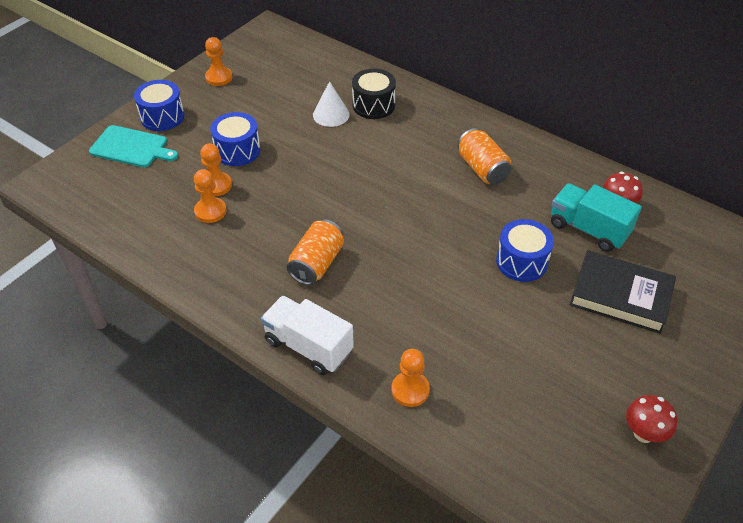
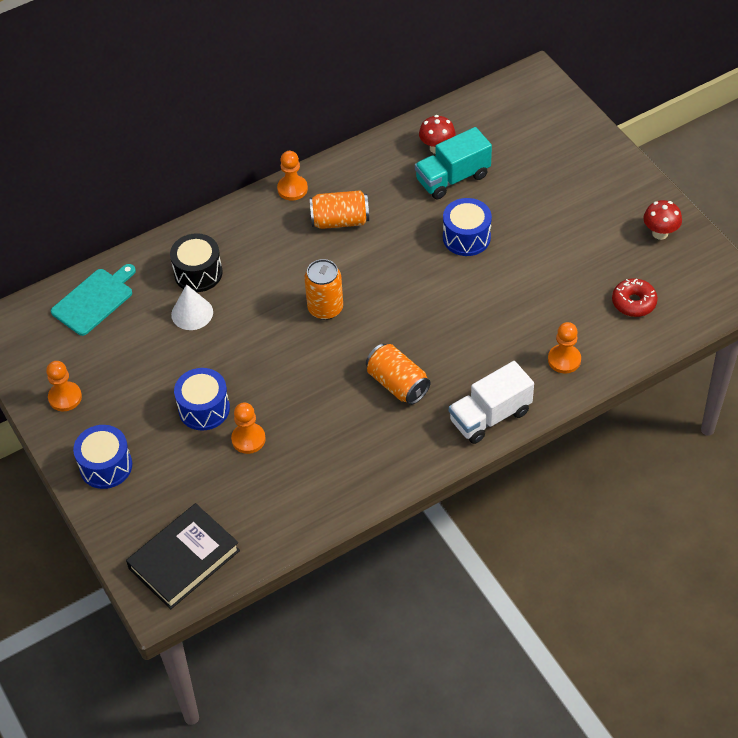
camera: 65 degrees left, 5 degrees up
turquoise cutting board [89,125,178,167] -> turquoise cutting board moved to [51,264,136,336]
orange pawn [194,169,227,223] -> orange pawn moved to [277,151,308,201]
black book [570,250,676,334] -> black book moved to [126,503,240,609]
none -> orange can [304,259,343,320]
none -> red donut [612,278,658,317]

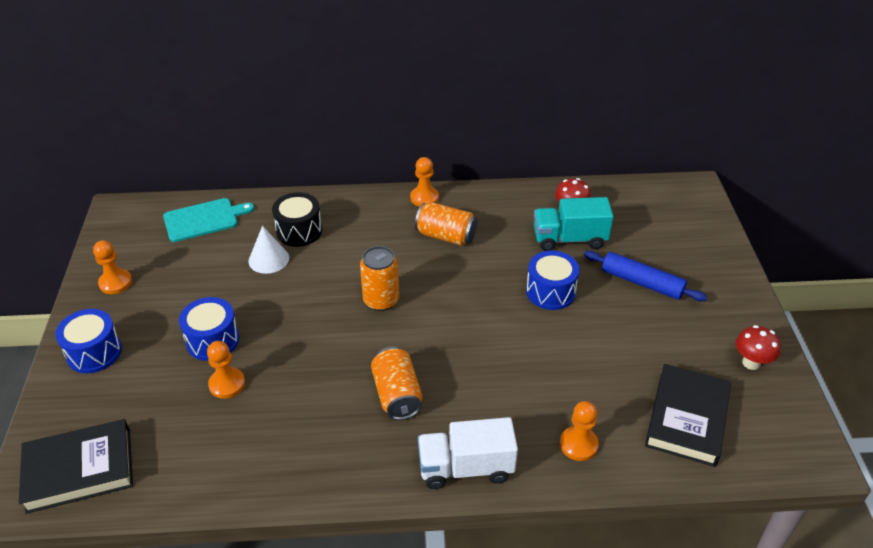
camera: 25 degrees right, 10 degrees down
red donut [612,278,658,317] -> black book [645,364,731,467]
none -> blue rolling pin [584,251,707,301]

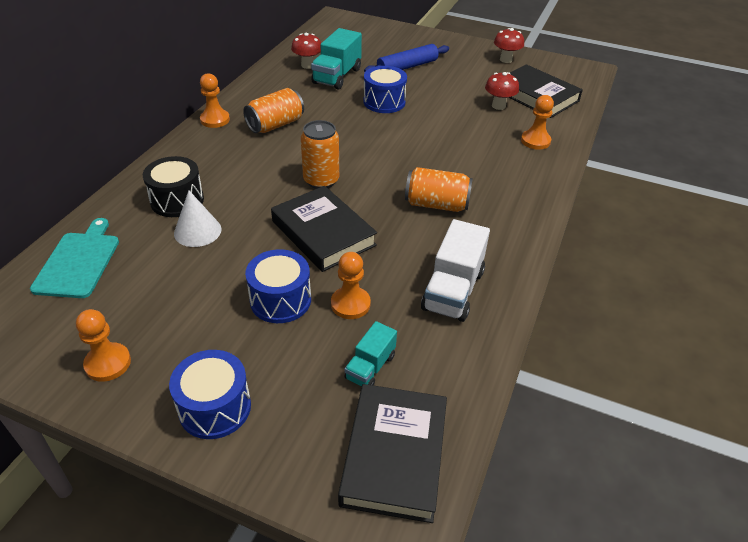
camera: 65 degrees left, 0 degrees up
white truck [418,417,518,489] -> white truck moved to [421,219,490,322]
none -> black book [271,186,377,272]
none -> turquoise truck [344,321,397,386]
none -> red mushroom [485,72,519,110]

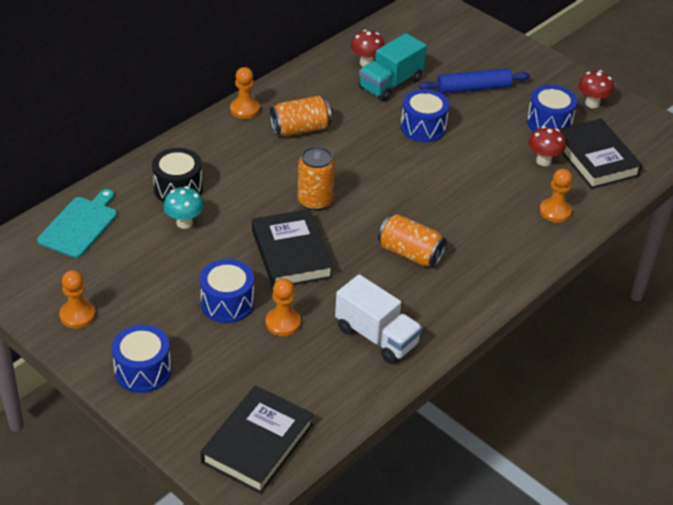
camera: 20 degrees right, 0 degrees up
white cone [174,190,222,247] -> turquoise mushroom [164,186,204,229]
turquoise truck [344,321,397,386] -> none
white truck [421,219,490,322] -> white truck turned 90 degrees counterclockwise [335,274,423,364]
none -> blue drum [527,85,577,132]

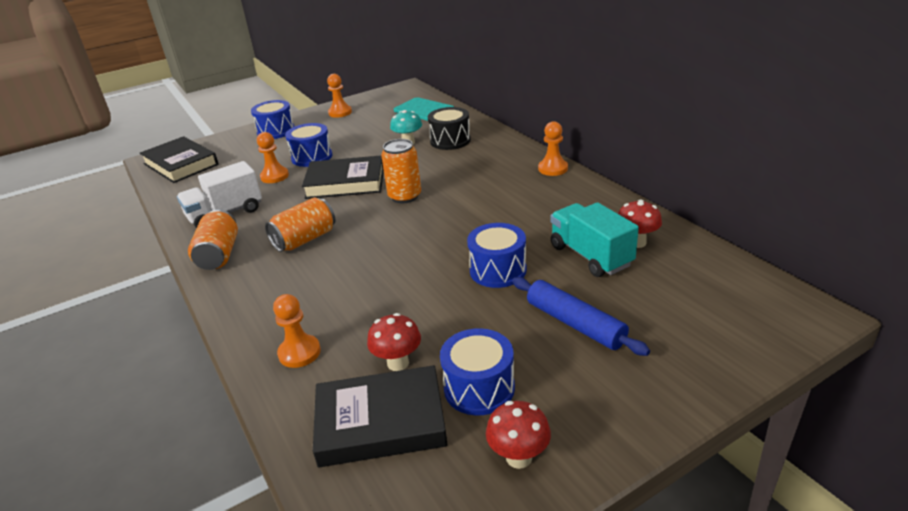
camera: 110 degrees right, 10 degrees down
orange can [270,96,332,137] -> orange can moved to [188,210,238,270]
blue rolling pin [419,68,530,94] -> blue rolling pin turned 45 degrees counterclockwise [512,277,650,356]

